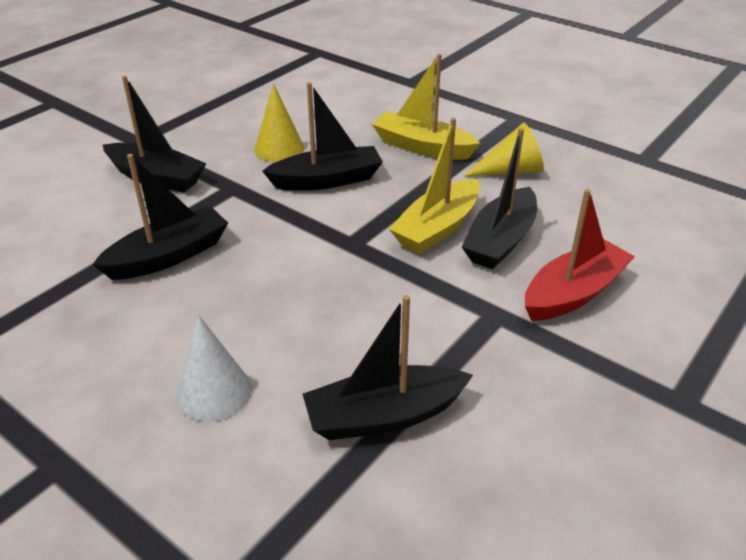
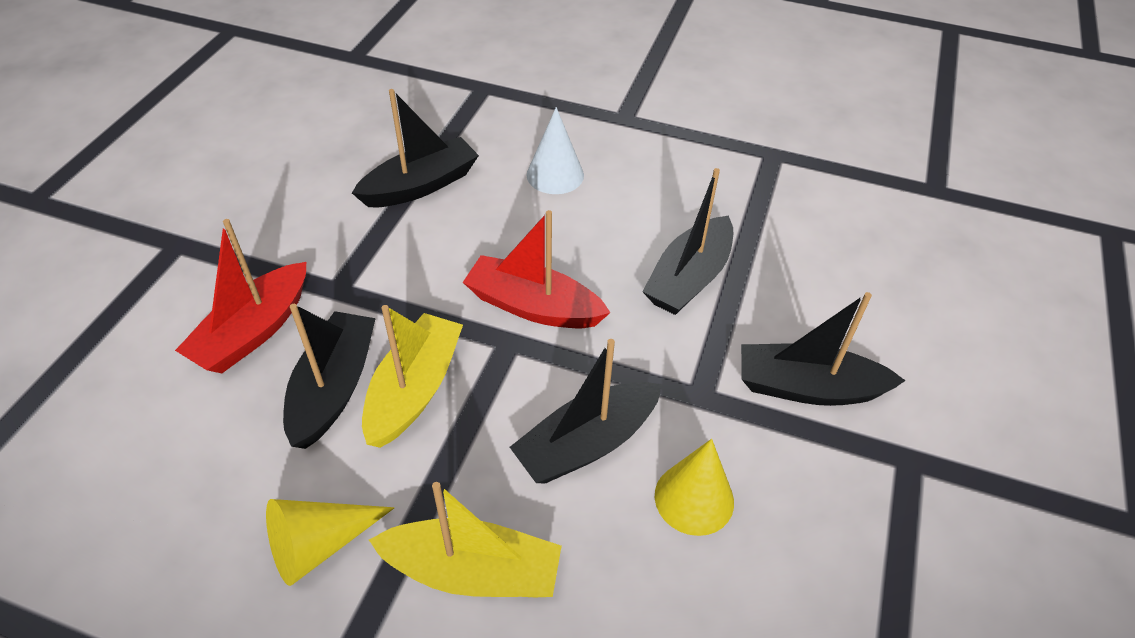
camera: 160 degrees right, 10 degrees up
none -> red boat [463,210,610,328]

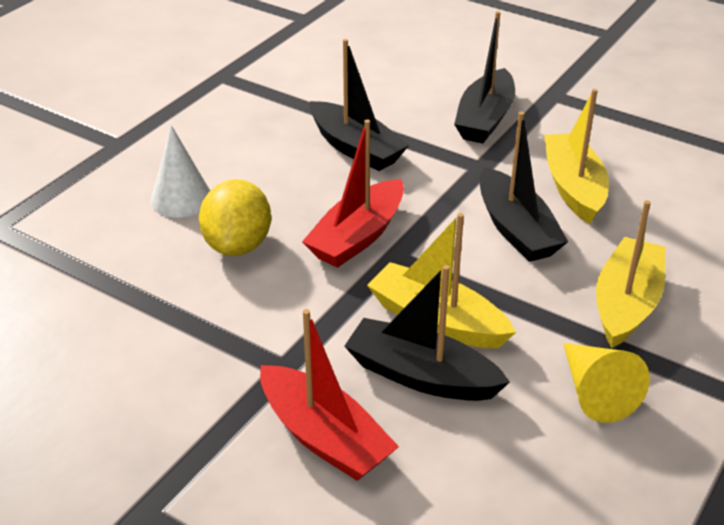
camera: 75 degrees left, 10 degrees down
black boat [352,89,479,207] -> none
yellow cone [655,439,734,536] -> yellow boat [544,89,609,224]
none -> yellow lemon [199,179,271,256]

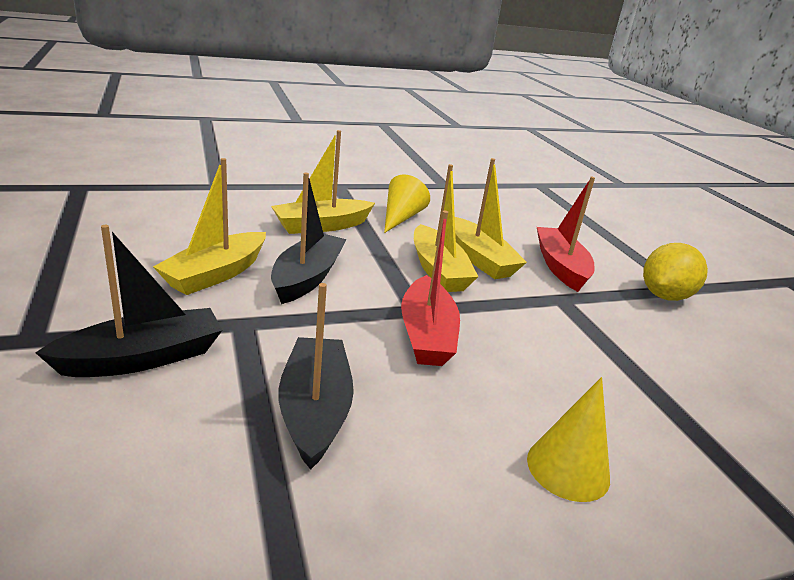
camera: 145 degrees left, 10 degrees down
white cone [151,125,210,218] -> yellow cone [527,377,610,502]
yellow lemon [199,179,271,256] -> yellow lemon moved to [643,243,708,301]
red boat [302,120,404,268] -> red boat turned 105 degrees clockwise [401,211,460,366]
black boat [344,265,510,401] -> yellow boat [455,158,527,279]

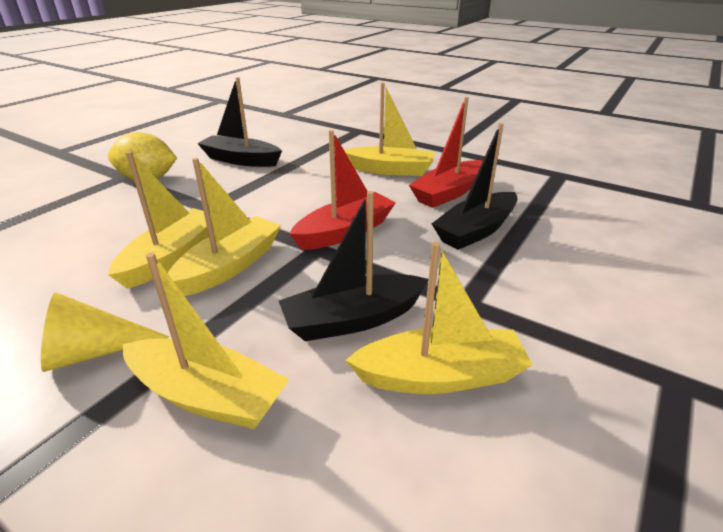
camera: 125 degrees left, 5 degrees up
black boat [35,225,222,377] -> black boat moved to [197,77,282,167]
yellow cone [527,377,610,502] -> yellow boat [344,83,435,176]
red boat [537,177,595,292] -> red boat moved to [409,97,483,208]

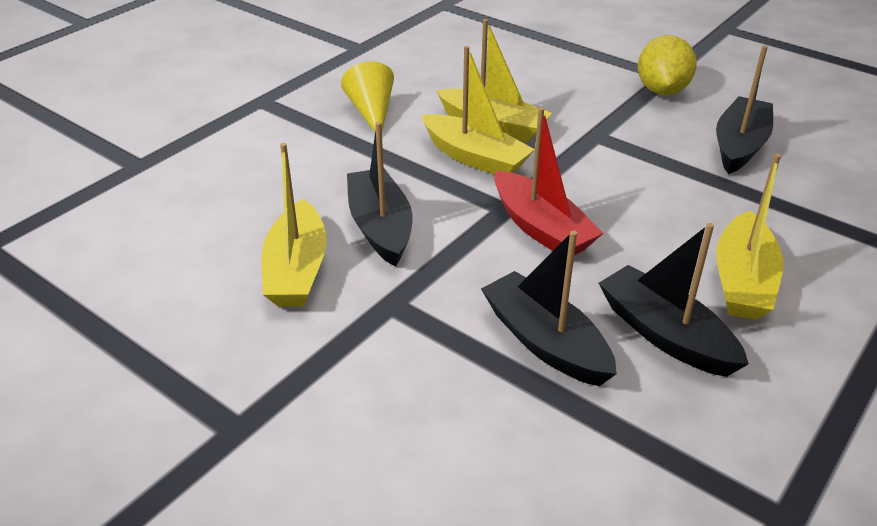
camera: 95 degrees right, 5 degrees up
yellow boat [123,252,290,429] -> none
red boat [409,97,483,208] -> black boat [599,223,749,377]

